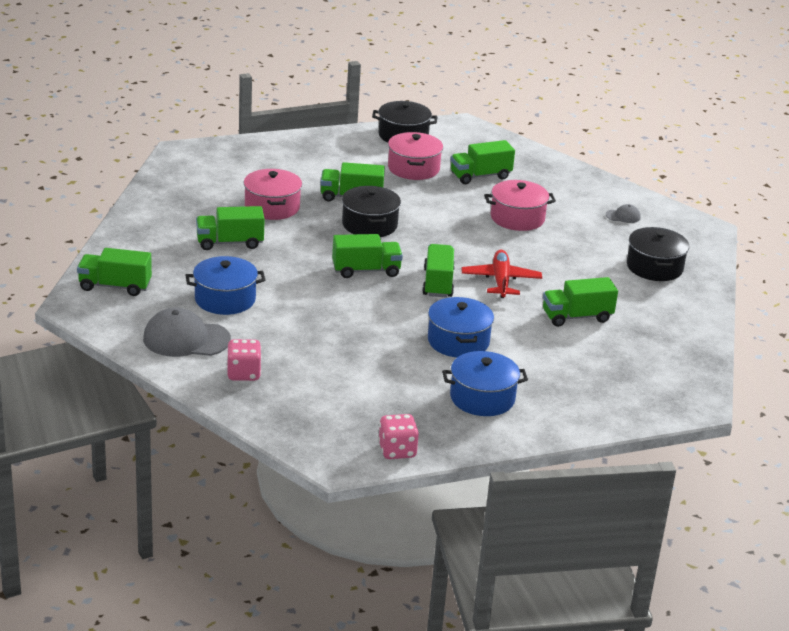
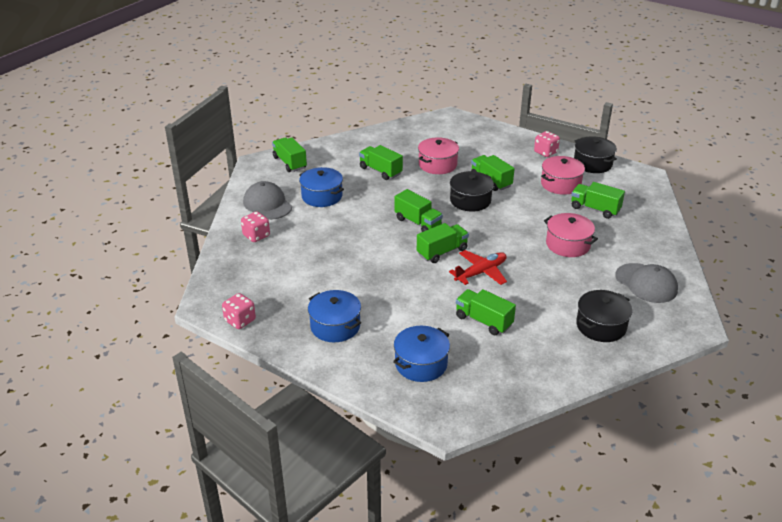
camera: 55 degrees right, 5 degrees up
blue pot [428,297,494,357] -> blue pot moved to [393,326,450,382]
grey cap [606,204,641,223] -> grey cap [615,263,678,303], size x2.13
none -> pink dice [534,131,560,157]

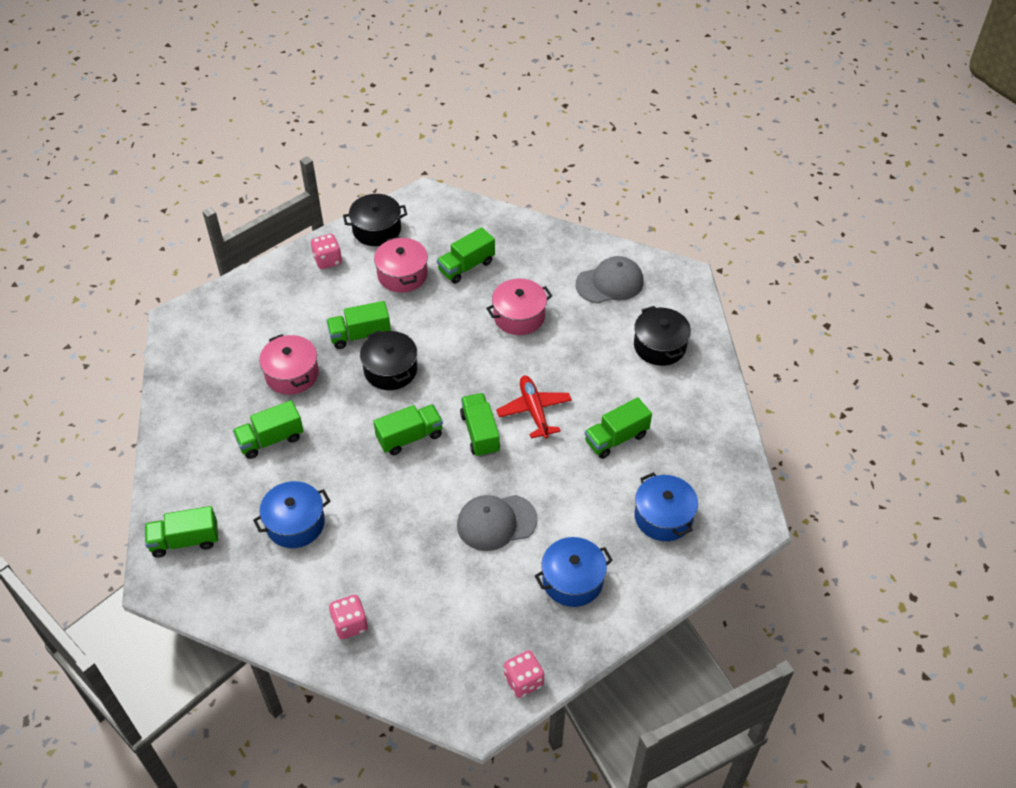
camera: 70 degrees left, 15 degrees up
grey cap [243,181,292,220] -> grey cap moved to [457,495,538,551]

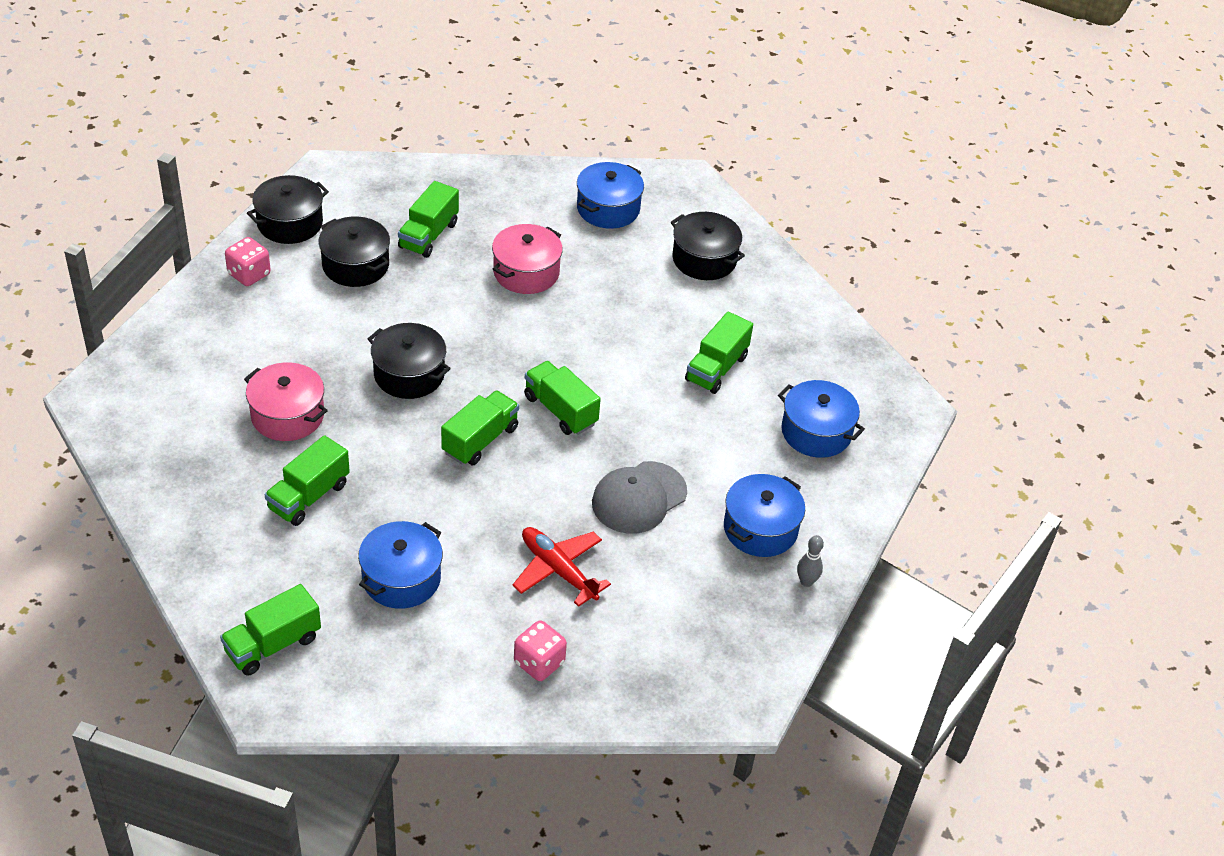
camera: 30 degrees left, 5 degrees down
green truck [326,301,391,349] -> none
pink pot [374,237,428,293] -> black pot [318,217,390,287]
red plane [496,376,572,439] -> red plane moved to [512,527,611,607]
pink dice [504,650,544,698] -> none
grey cap [575,256,644,303] -> blue pot [577,162,644,229]
none -> grey bowling pin [797,535,824,587]

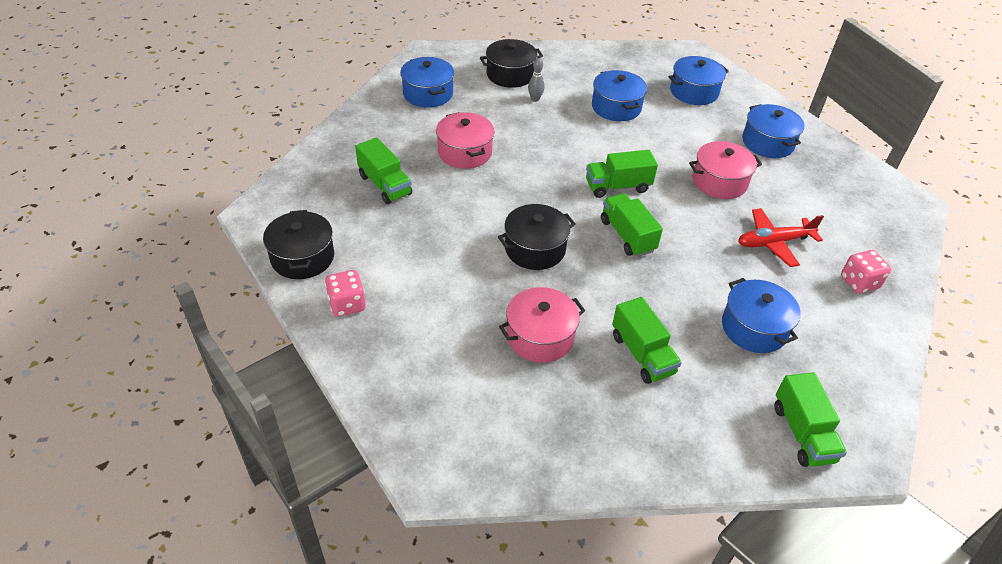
camera: 60 degrees left, 0 degrees up
black pot [318,217,390,287] -> none
grey cap [592,461,687,534] -> pink pot [689,141,762,199]
green truck [685,312,753,394] -> blue pot [592,70,647,121]
grey bowling pin [797,535,824,587] -> grey bowling pin moved to [528,58,545,102]

